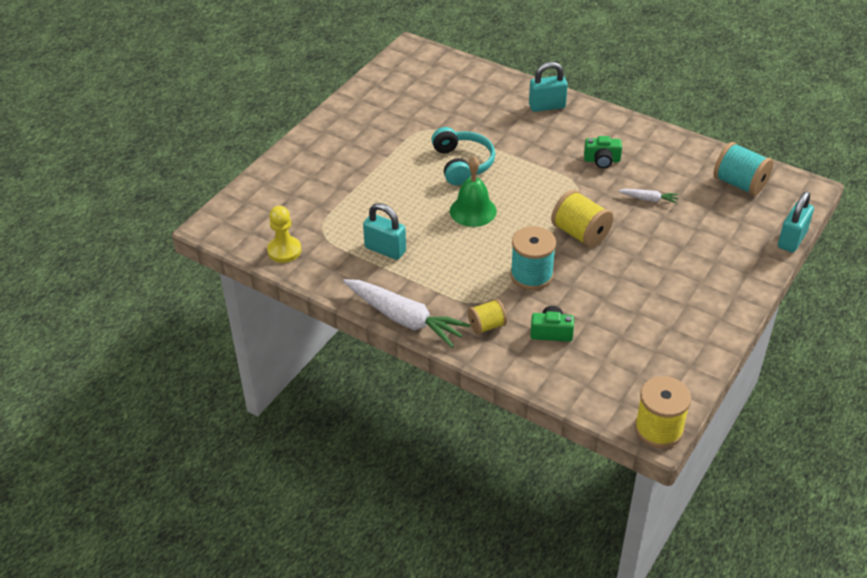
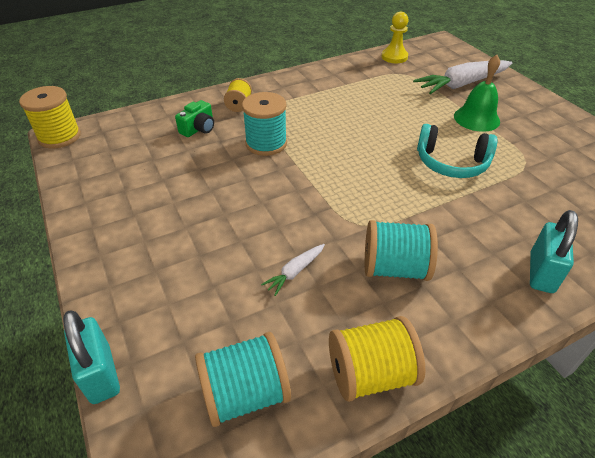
camera: 120 degrees right, 0 degrees up
white carrot [343,279,470,348] -> white carrot moved to [413,60,512,94]
turquoise padlock [363,203,406,260] -> none
green bell [450,157,497,227] -> green bell moved to [454,55,500,132]
yellow spool [551,190,613,248] -> yellow spool moved to [329,316,425,402]
green camera [584,136,622,169] -> turquoise spool [365,220,438,281]

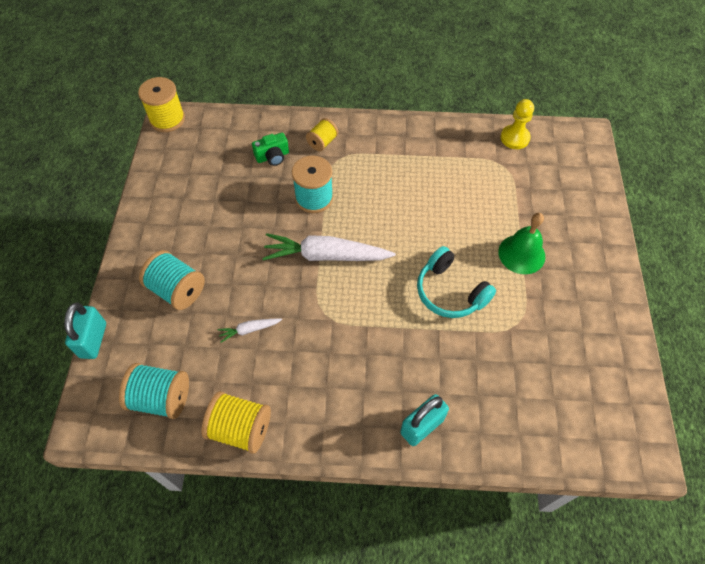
camera: 30 degrees right, 15 degrees up
turquoise spool [365,220,438,281] -> turquoise spool moved to [139,250,205,310]
white carrot [413,60,512,94] -> white carrot moved to [262,233,395,261]

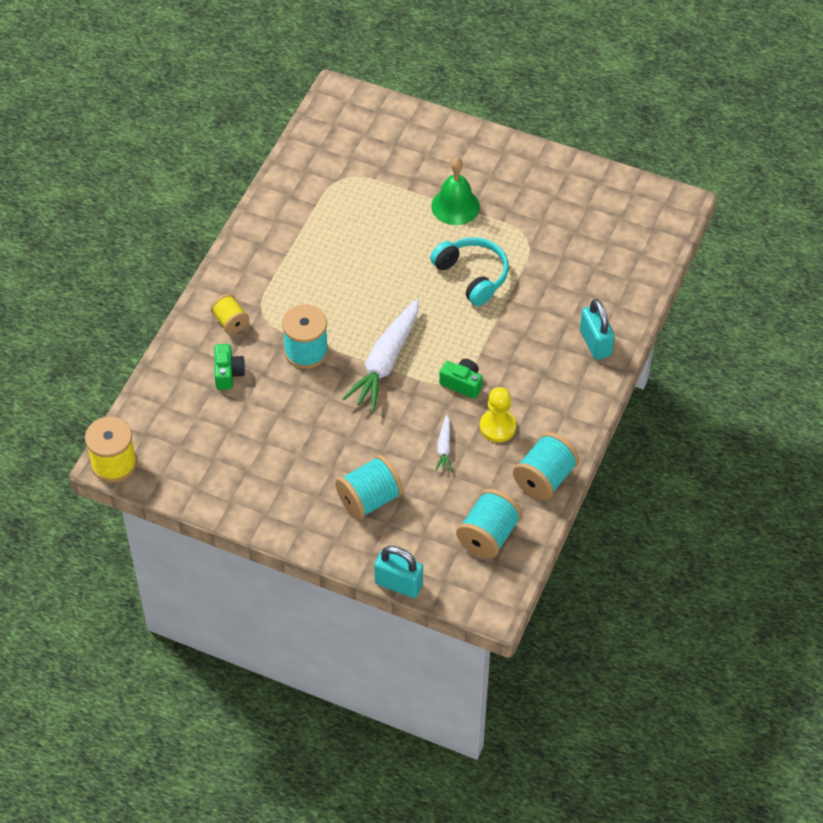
camera: 70 degrees left, 5 degrees down
yellow spool [202,391,271,454] -> turquoise spool [513,432,579,500]
turquoise headphones [417,246,496,318] -> turquoise headphones turned 105 degrees counterclockwise [430,237,509,306]
yellow pawn [500,99,534,149] -> yellow pawn moved to [480,387,516,442]
none -> green camera [439,359,483,399]

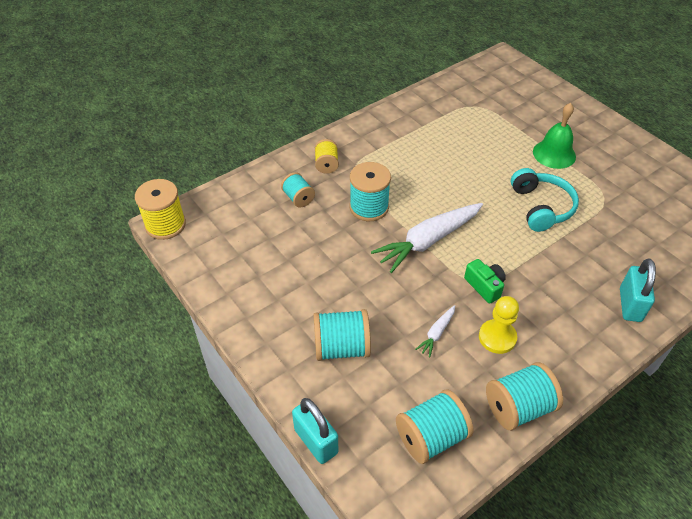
camera: 30 degrees right, 5 degrees down
green camera [214,344,245,390] -> turquoise spool [281,172,315,207]

